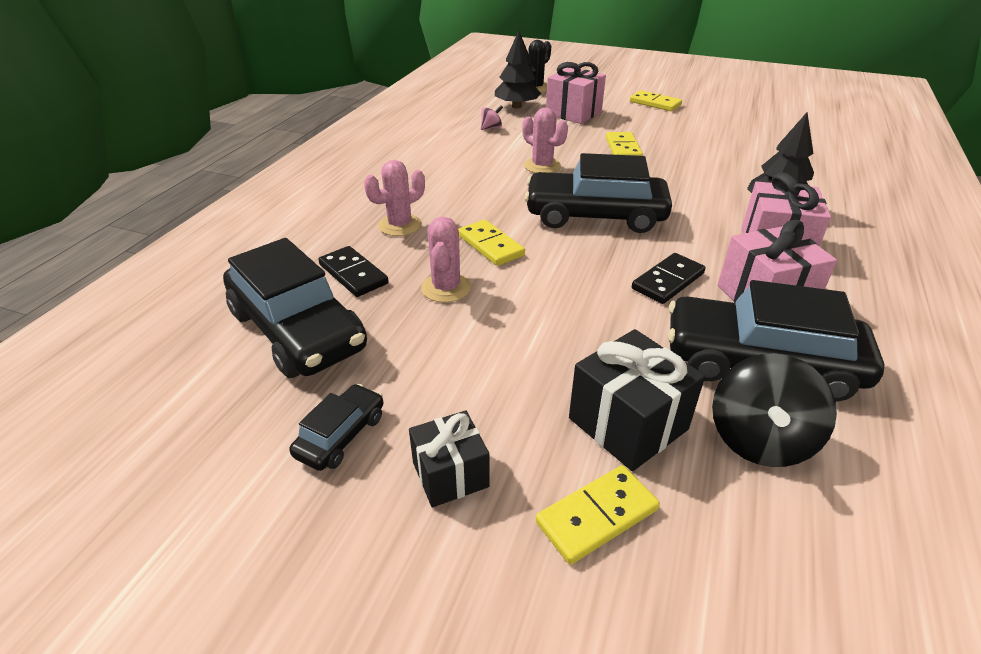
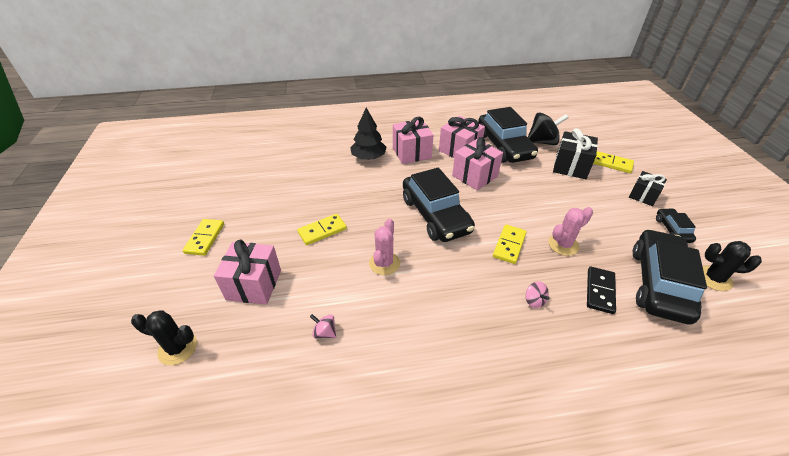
camera: 120 degrees left, 5 degrees up
black car [289,384,384,471] -> black car turned 90 degrees clockwise [656,208,696,243]
pink cactus [364,160,425,236] -> pink spinning top [526,281,549,308]
black tree [495,31,541,108] -> none
black domino [632,253,706,304] -> pink gift [452,137,503,191]
none -> black cactus [703,241,762,291]

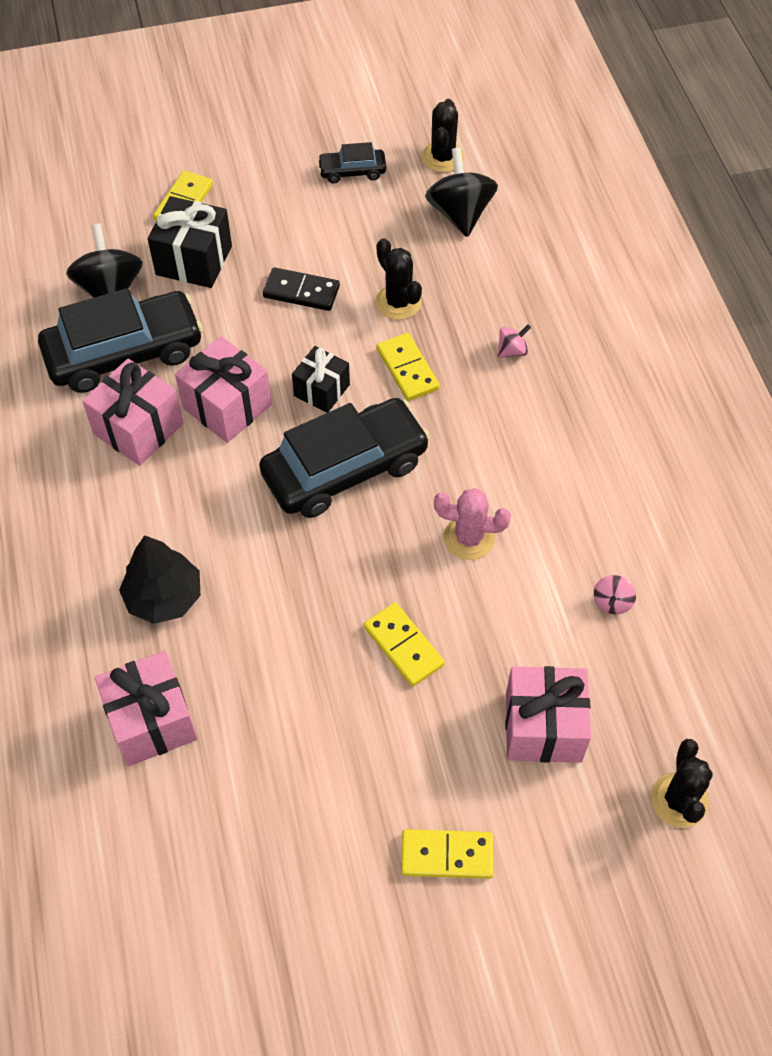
camera: 95 degrees left, 15 degrees up
pink gift [393,117,433,164] -> pink gift moved to [95,651,198,766]
yellow domino [493,225,527,264] -> yellow domino turned 45 degrees clockwise [377,333,440,401]
pink cactus [548,207,593,256] -> black cactus [376,238,422,320]
black domino [587,267,616,314] -> black domino moved to [263,267,340,311]
black gift [629,171,667,206] -> black gift moved to [292,346,350,413]
black car [633,229,707,325] -> black spinning top [425,148,498,237]

